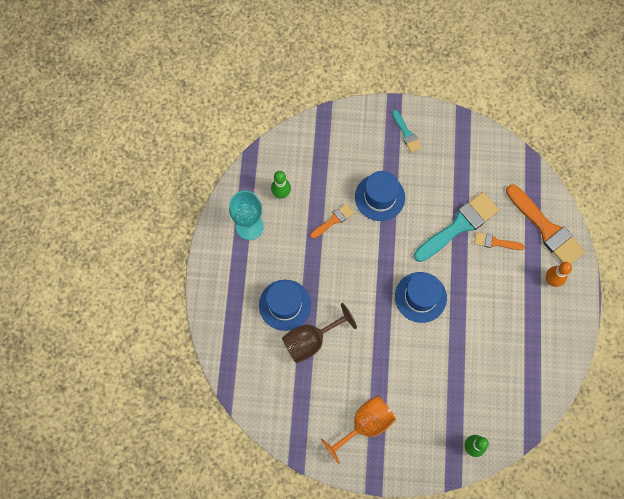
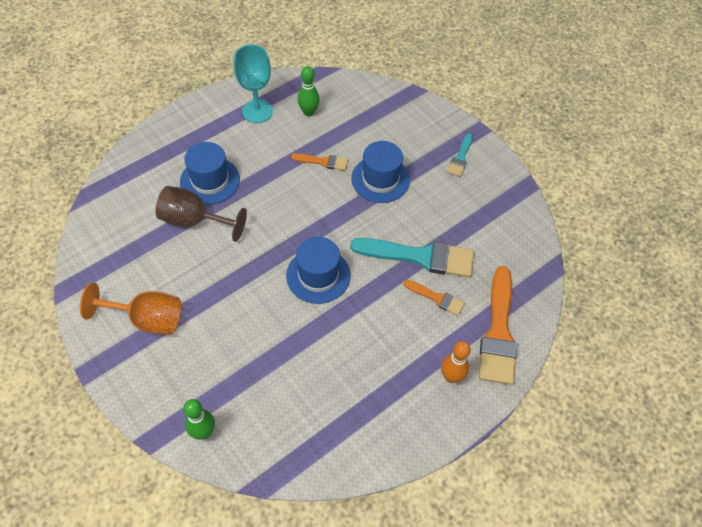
camera: 45 degrees right, 15 degrees down
orange brush [474,232,525,250] -> orange brush turned 150 degrees clockwise [404,280,465,316]

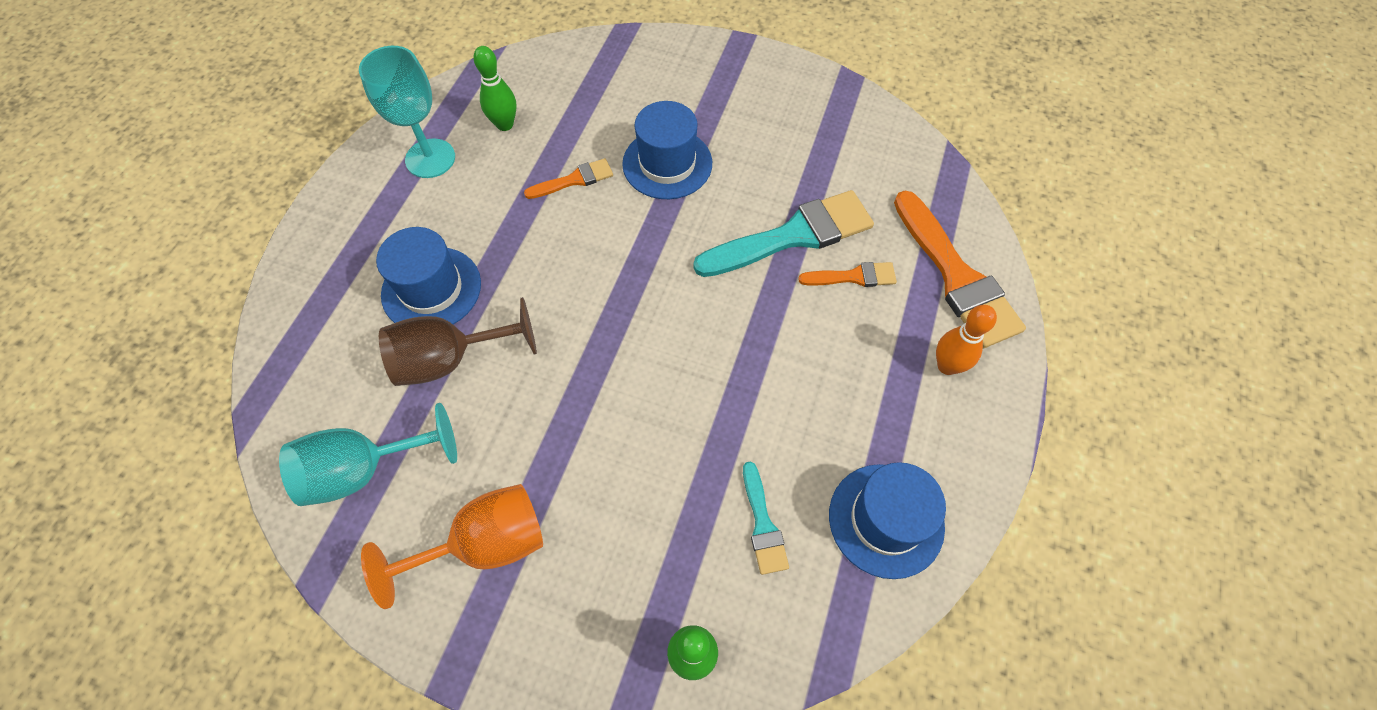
camera: 30 degrees left, 5 degrees up
blue hat [286,237,351,304] -> blue hat moved to [829,462,946,579]
turquoise brush [447,134,473,177] -> turquoise brush moved to [743,461,789,575]
none -> turquoise goblet [279,403,457,506]

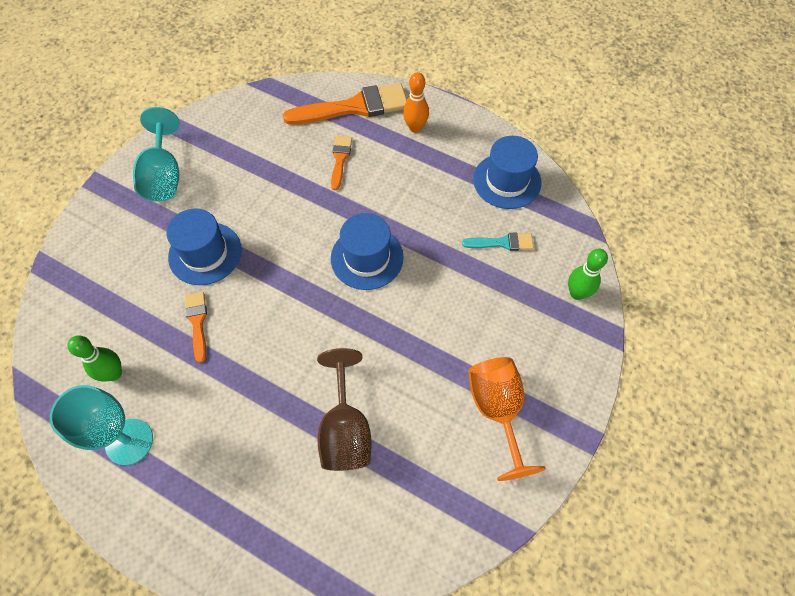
camera: 80 degrees left, 0 degrees up
turquoise goblet [279,403,457,506] -> turquoise goblet moved to [133,107,180,202]
blue hat [376,227,481,324] -> blue hat moved to [331,213,404,290]
turquoise brush [693,190,874,277] -> none

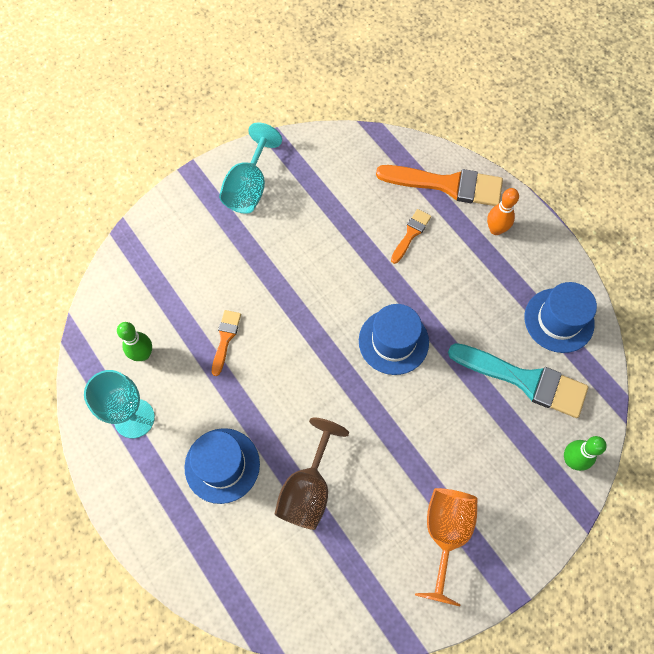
camera: 25 degrees right, 5 degrees up
blue hat [166,209,242,285] -> blue hat moved to [184,428,260,504]
turquoise brush [462,233,534,251] -> turquoise brush [448,343,588,418], size x1.99

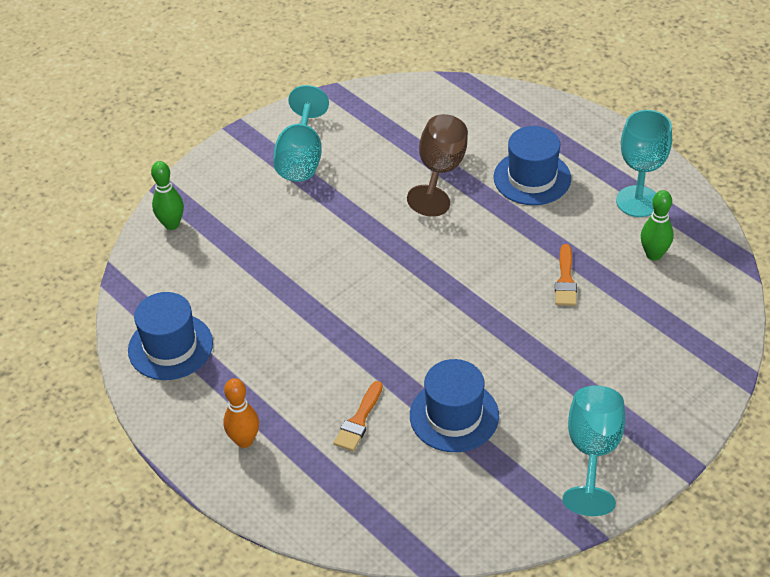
camera: 175 degrees right, 20 degrees down
blue hat [359,304,429,375] -> blue hat moved to [410,359,499,452]
orange brush [376,165,503,206] -> none
orange goblet [415,488,477,606] -> turquoise goblet [273,85,329,182]
turquoise brush [448,343,588,418] -> none

